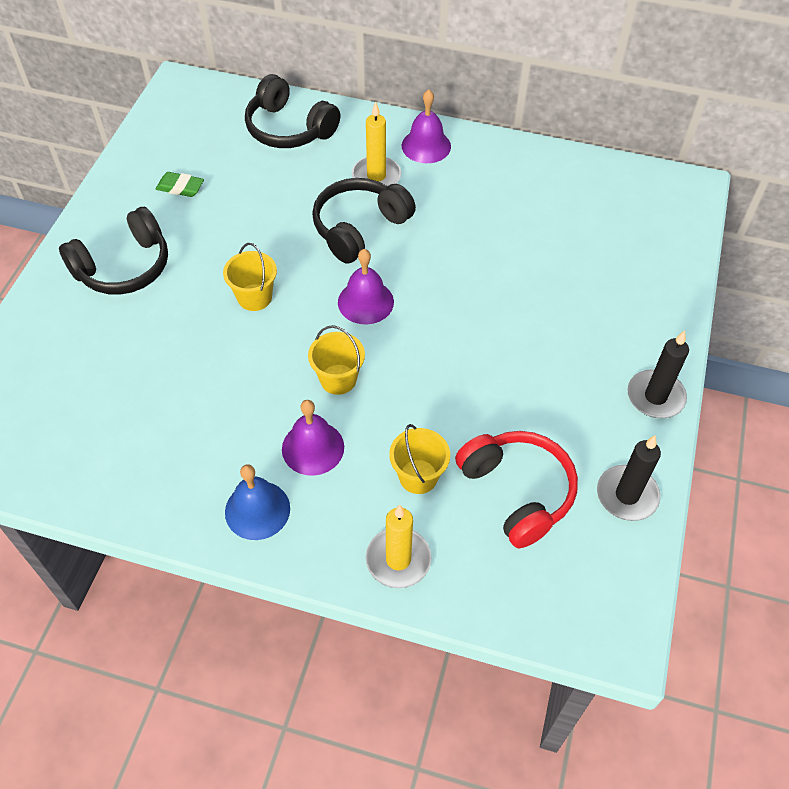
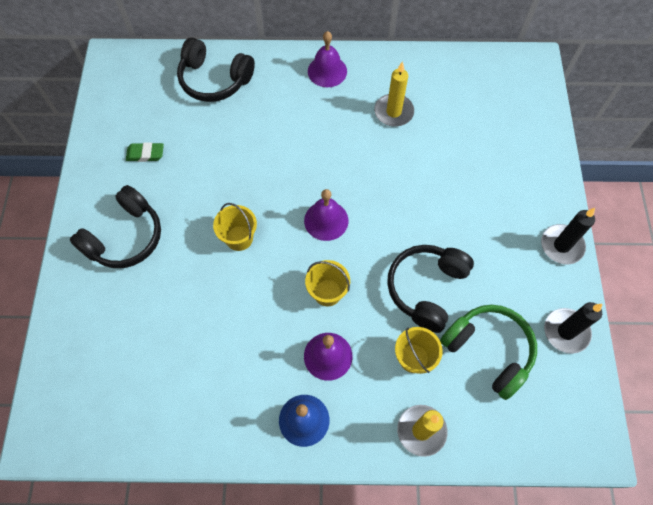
camera: 15 degrees left, 10 degrees up
black headphones [312,178,416,263] -> black headphones moved to [387,245,474,333]
yellow candle [352,101,401,187] -> yellow candle moved to [374,61,414,127]
red headphones [455,431,578,548] -> green headphones [440,305,537,400]

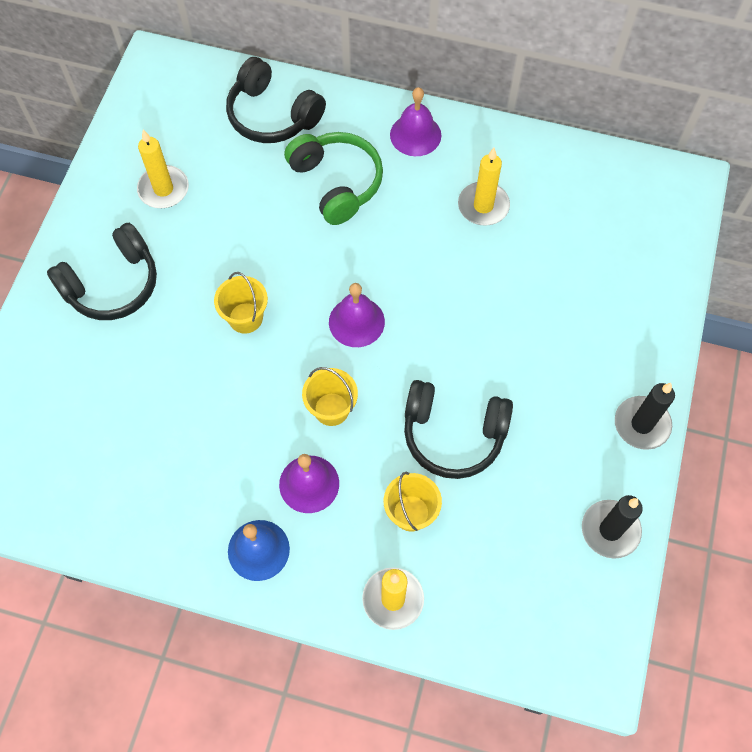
camera: 15 degrees right, 0 degrees up
green eraser [126,142,164,162] -> yellow candle [137,130,189,208]
black headphones [387,245,474,333] -> black headphones turned 120 degrees counterclockwise [404,380,513,479]
green headphones [440,305,537,400] -> green headphones moved to [284,132,383,225]

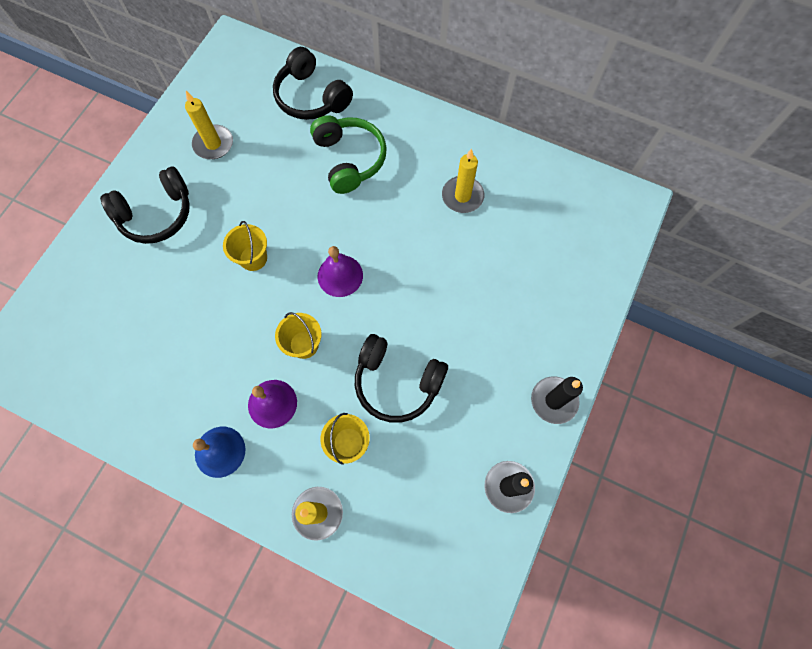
camera: 10 degrees right, 5 degrees up
purple bell [390,87,441,156] -> none

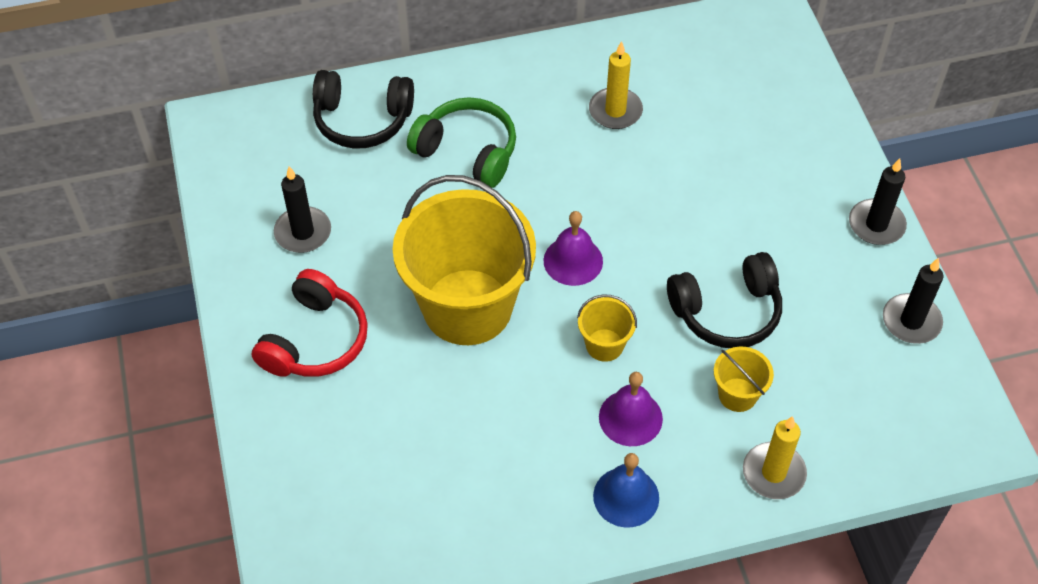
camera: 40 degrees left, 15 degrees down
black headphones [100,167,190,244] -> red headphones [252,269,368,377]
yellow candle [185,91,233,159] -> black candle [274,166,331,253]
yellow bucket [223,221,267,271] -> yellow bucket [393,175,536,345], size x2.41

